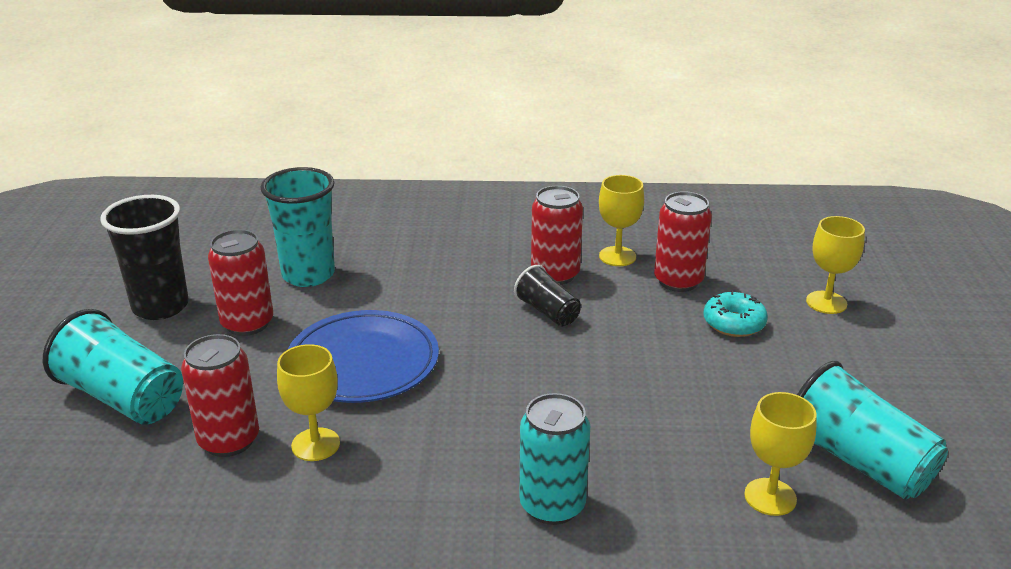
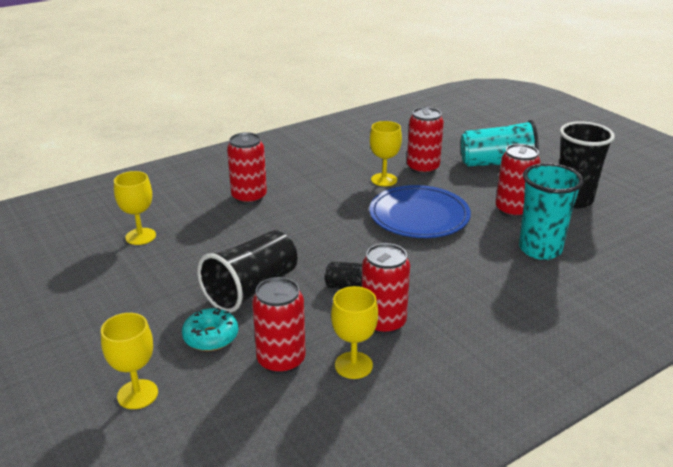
camera: 145 degrees right, 0 degrees up
turquoise can [519,393,590,525] -> red can [227,132,267,205]
turquoise cup [797,361,948,499] -> none
none -> black cup [197,230,297,313]

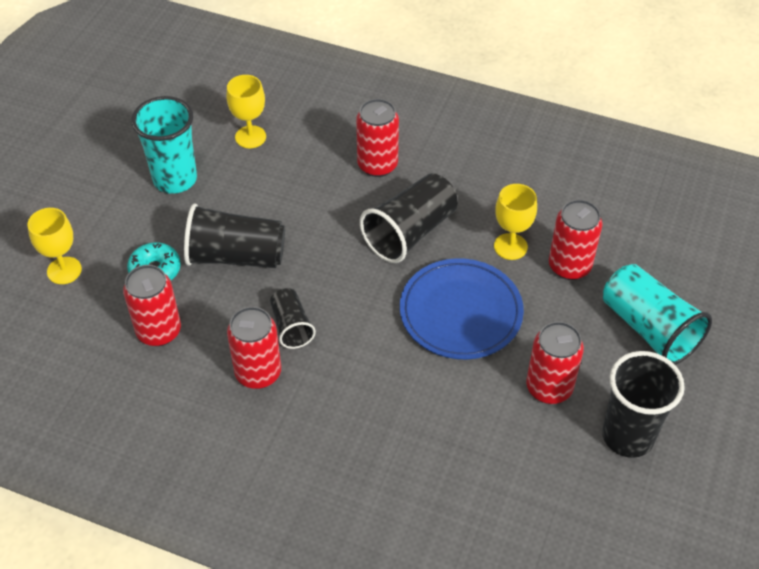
camera: 55 degrees right, 20 degrees up
yellow goblet [331,286,378,379] -> none
turquoise cup [519,163,584,260] -> turquoise cup moved to [131,96,197,194]
none -> black cup [360,173,458,263]

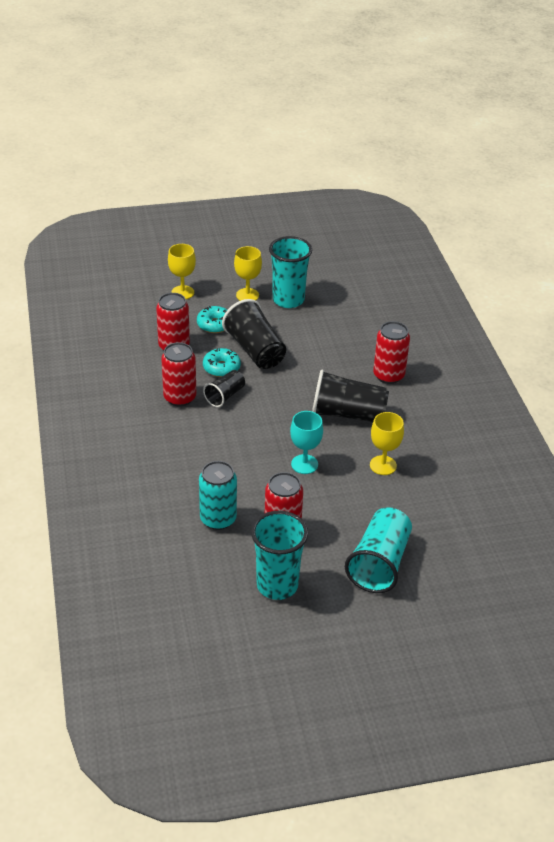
camera: 55 degrees right, 10 degrees down
yellow goblet [226,75,266,148] -> yellow goblet moved to [234,246,262,301]
blue plate [400,258,524,359] -> turquoise goblet [290,411,323,474]
red can [549,200,603,280] -> none
black cup [602,351,685,458] -> turquoise cup [251,511,308,600]
none -> turquoise can [199,461,237,530]
none -> turquoise donut [203,348,241,377]

